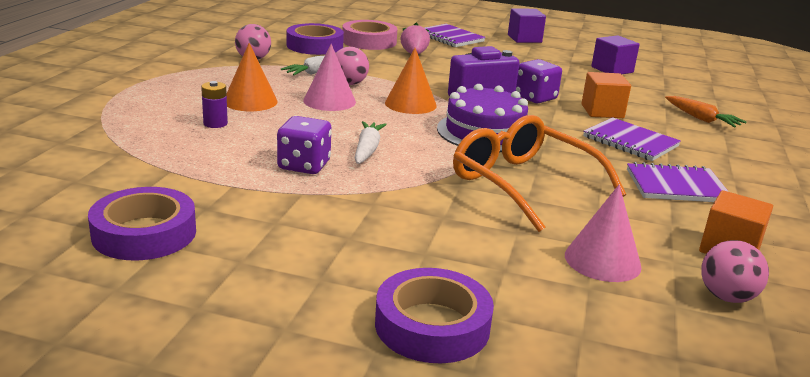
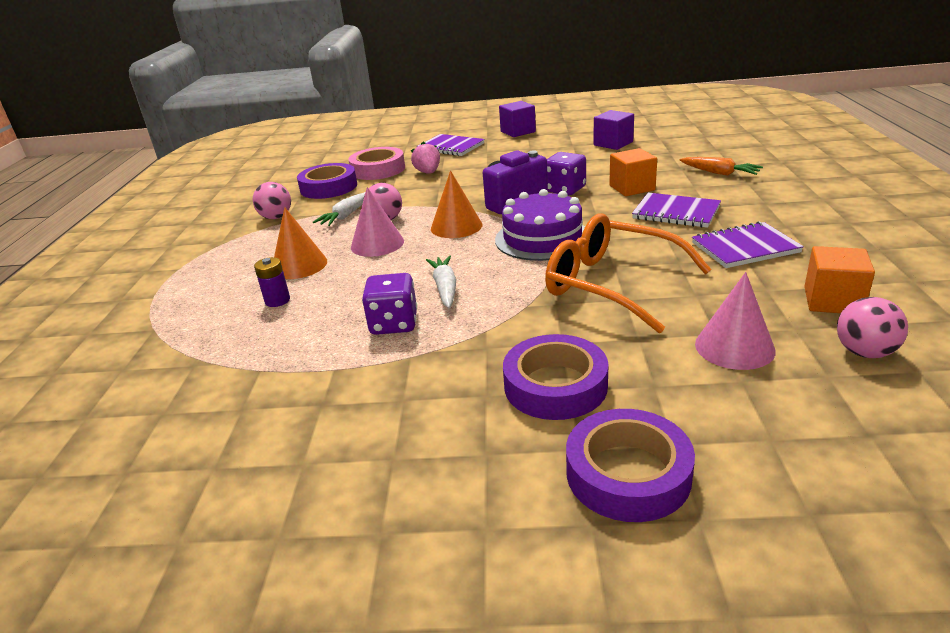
camera: 10 degrees left, 5 degrees up
purple tape [88,187,196,260] -> purple tape moved to [503,334,609,420]

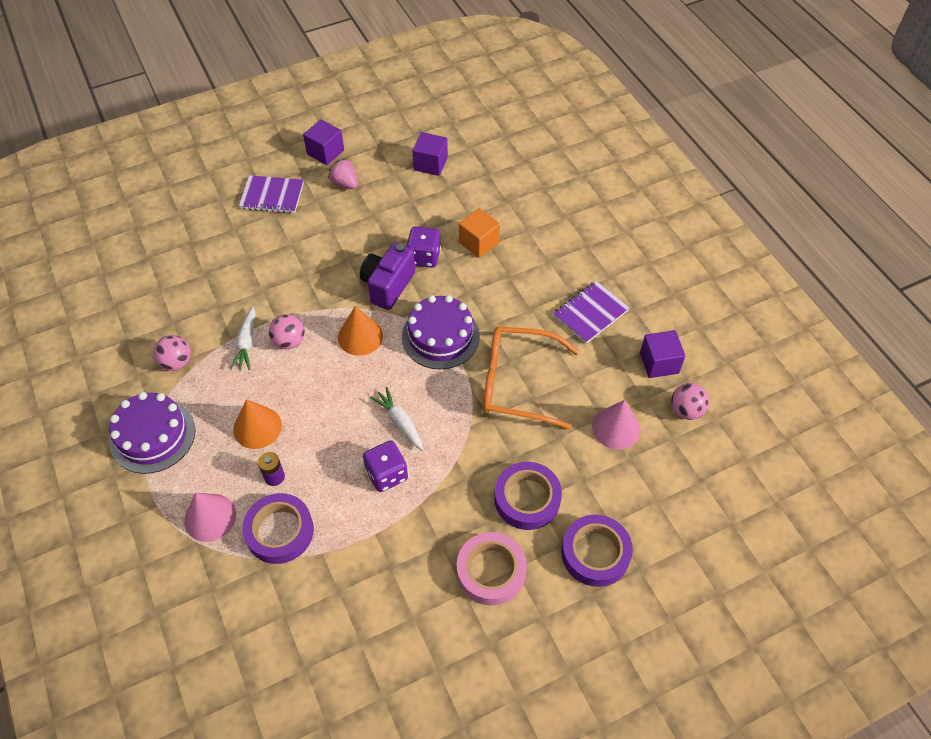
camera: 30 degrees left, 25 degrees up
purple tape [297,163,357,199] -> purple tape moved to [242,493,314,564]
pink tape [349,147,405,180] -> pink tape moved to [457,532,527,605]
pink cone [351,187,404,257] -> pink cone moved to [184,493,236,542]
pink strawberry [411,141,440,174] -> pink strawberry moved to [328,158,358,189]
purple notebook [632,193,721,228] -> none
orange carrot [680,157,763,176] -> none
orange cube [804,246,875,313] -> purple cube [640,330,685,378]
none -> purple cake [109,392,195,474]

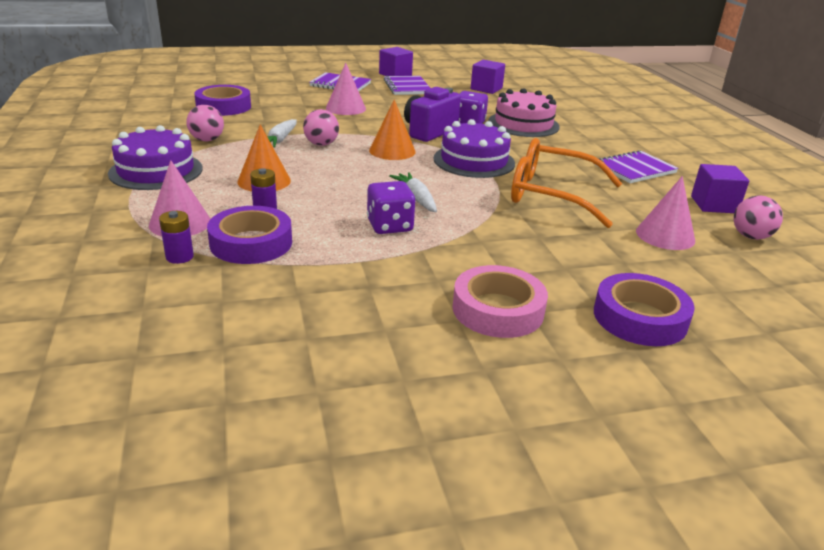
camera: 10 degrees right, 25 degrees down
pink strawberry [328,158,358,189] -> purple notebook [384,76,430,95]
orange cube [459,208,500,258] -> pink cake [488,88,560,137]
purple tape [494,462,562,530] -> purple tape moved to [194,85,251,116]
none -> purple battery [159,211,194,264]
none -> pink cone [326,63,366,115]

